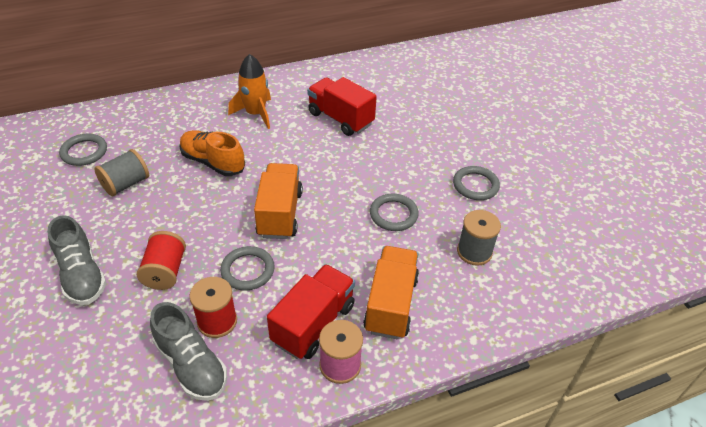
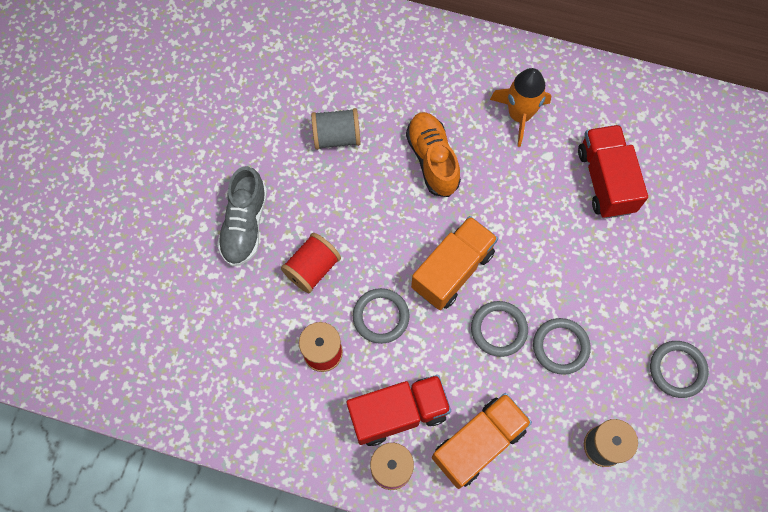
camera: 40 degrees right, 25 degrees up
grey ring [59,134,107,166] -> grey ring moved to [471,301,528,357]
grey shoe [150,302,227,401] -> none

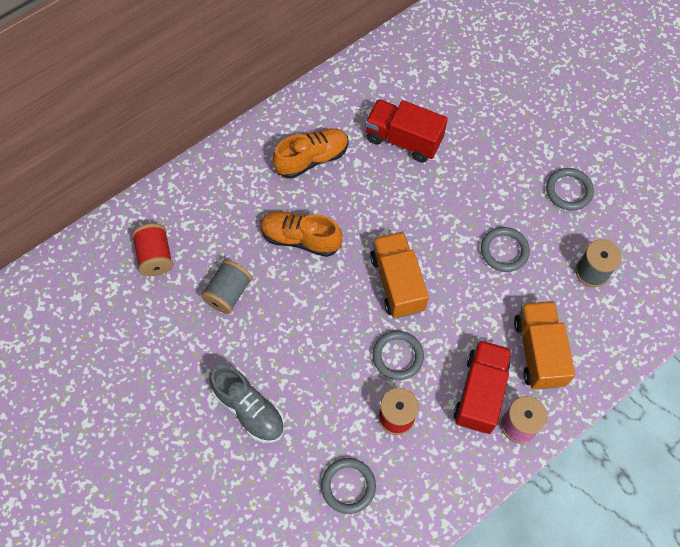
camera: 55 degrees left, 5 degrees down
red spool [281,233,341,293] -> red spool moved to [132,224,173,276]
grey ring [471,301,528,357] -> grey ring moved to [321,458,376,514]
orange rocket [490,68,551,147] -> orange shoe [273,128,349,179]

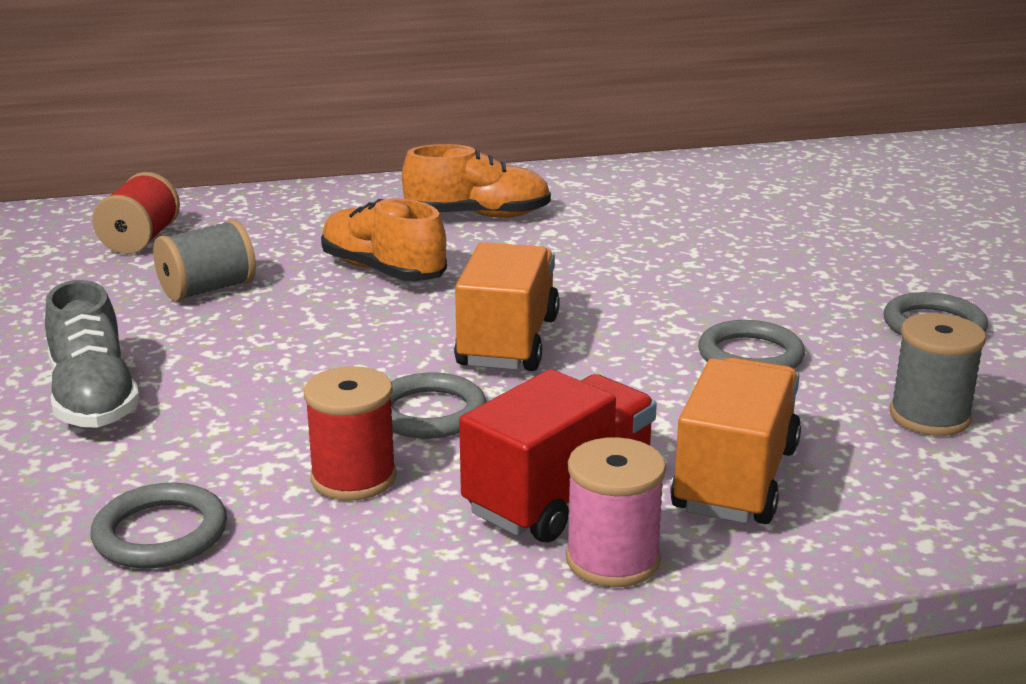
camera: 25 degrees right, 40 degrees down
red truck [365,99,448,163] -> none

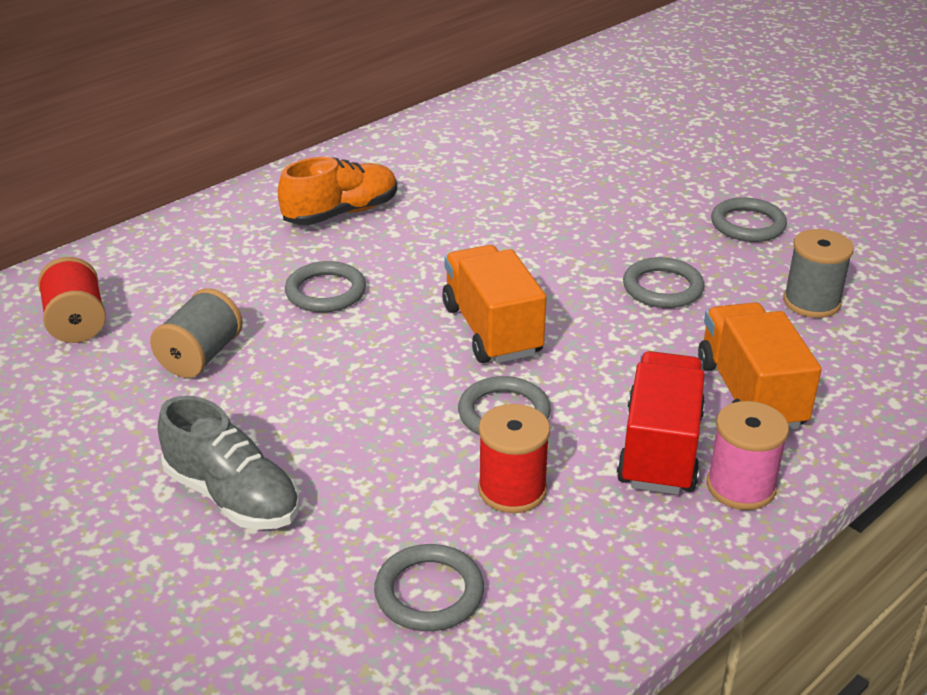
camera: 30 degrees left, 10 degrees up
orange shoe [321,198,447,281] -> grey ring [285,261,366,312]

